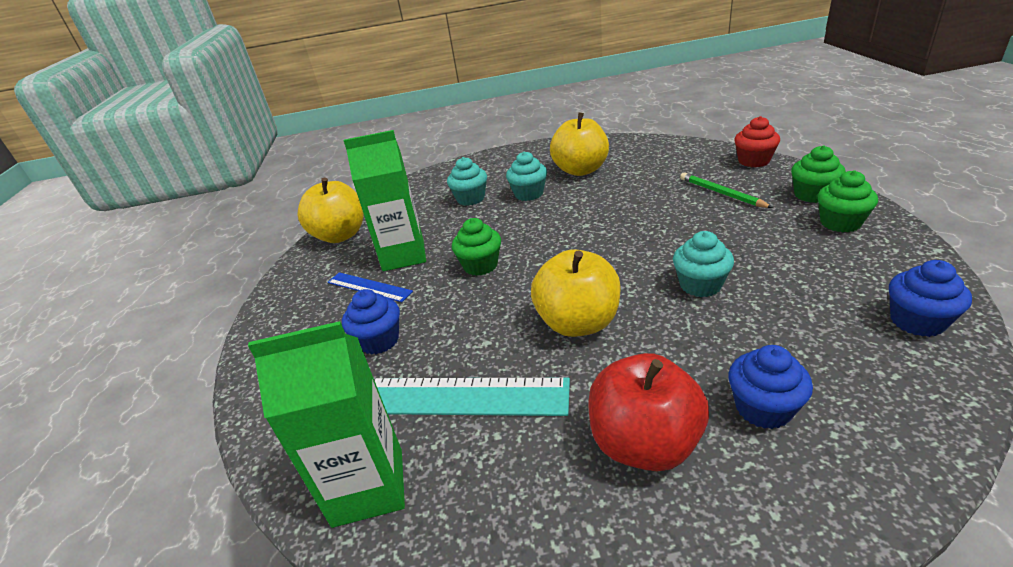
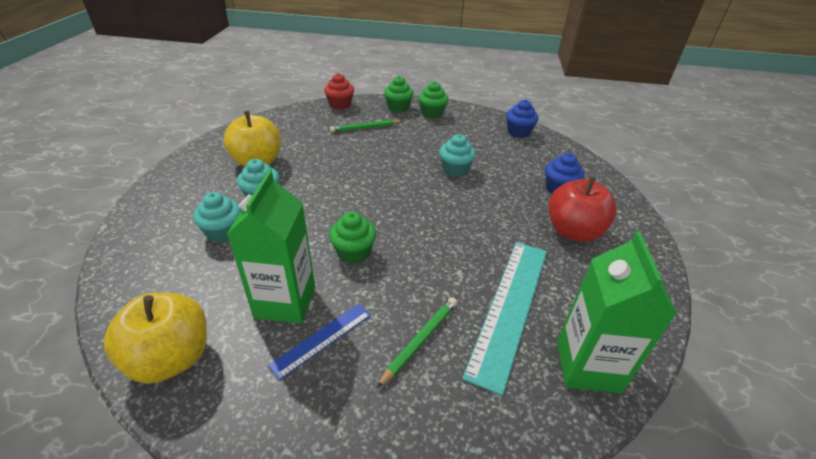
camera: 80 degrees left, 5 degrees up
blue cupcake [342,289,400,355] -> green pencil [377,297,457,388]
yellow apple [531,249,621,337] -> none

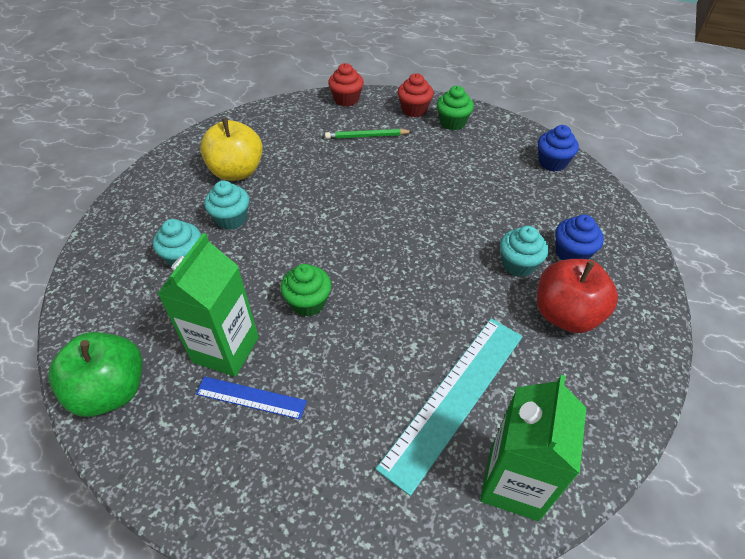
camera: 15 degrees right, 10 degrees up
yellow apple [104,292,207,384] -> green apple [49,332,142,417]
blue ruler [268,304,371,380] -> blue ruler turned 45 degrees clockwise [196,377,307,420]
green pencil [377,297,457,388] -> none
green cupcake [384,76,414,113] -> red cupcake [397,73,434,117]
turquoise cupcake [439,134,476,177] -> turquoise cupcake moved to [500,226,548,277]

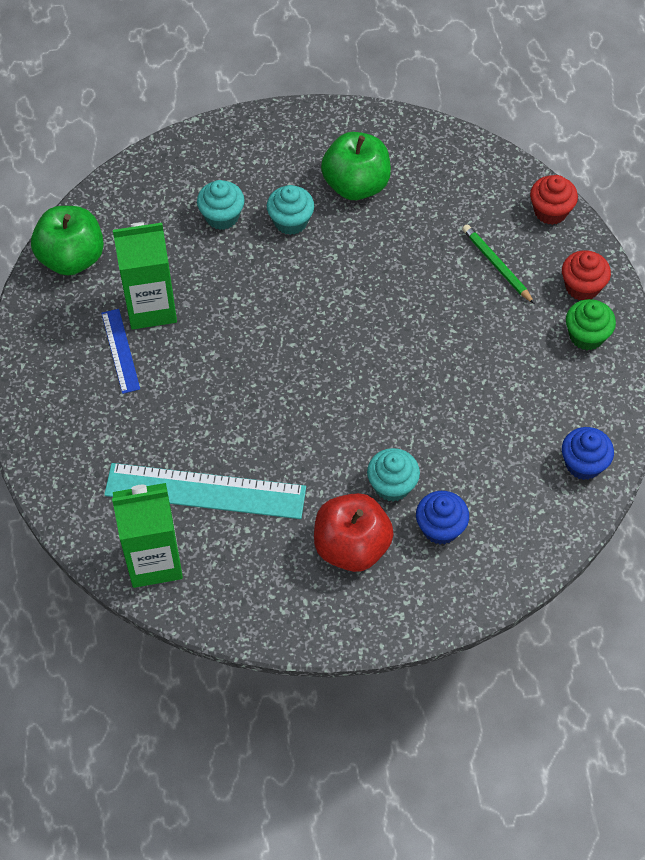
camera: 60 degrees right, 10 degrees up
yellow apple [200,118,263,181] -> green apple [321,132,391,200]
green cupcake [281,264,331,317] -> none

